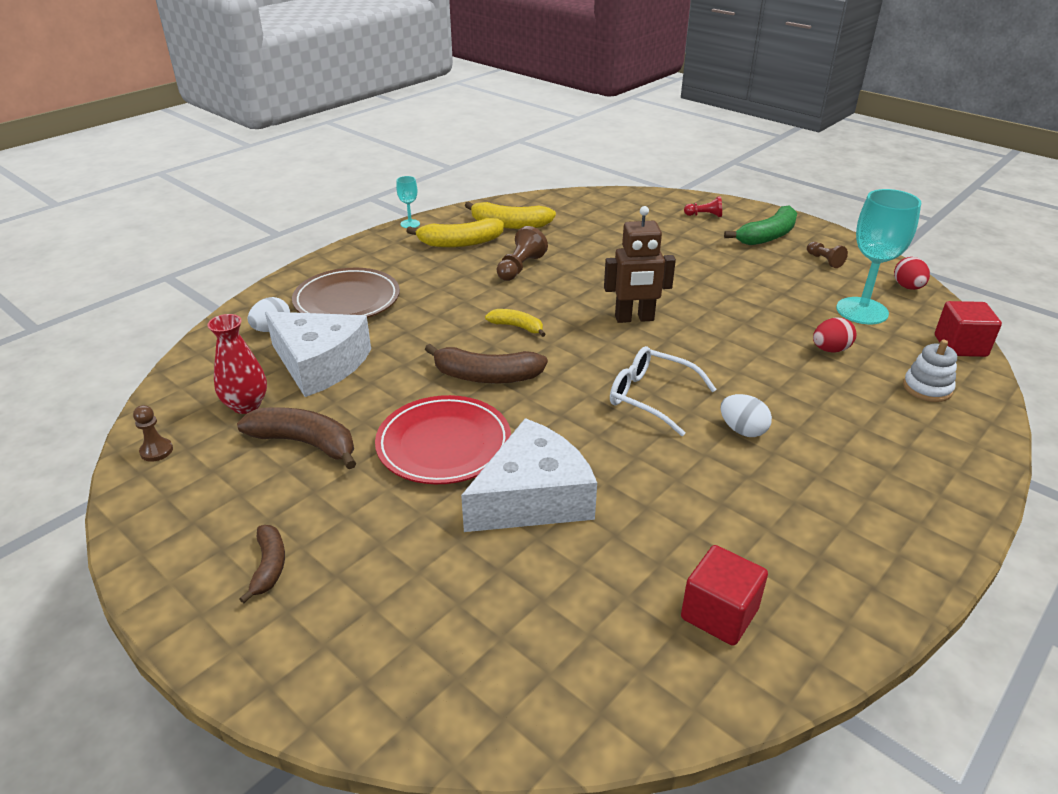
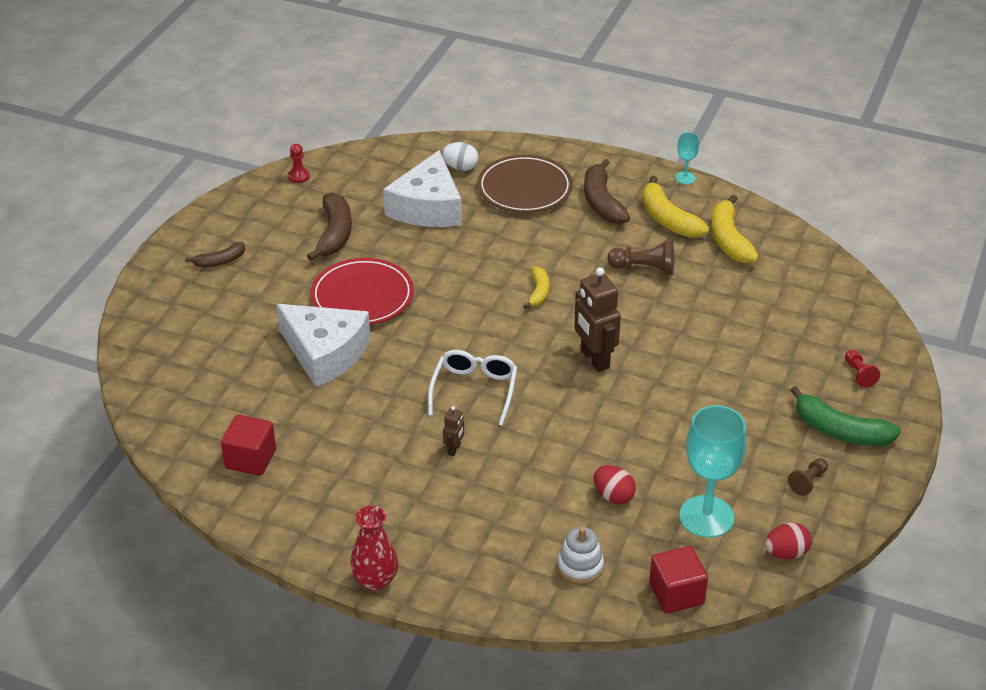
camera: 70 degrees right, 5 degrees up
brown pawn [133,405,173,462] -> red pawn [288,144,310,183]
red vase [207,314,267,414] -> red vase moved to [350,506,398,591]
brown banana [425,344,548,384] -> brown banana moved to [584,159,630,224]
white egg [721,394,772,437] -> brown robot [443,406,464,456]

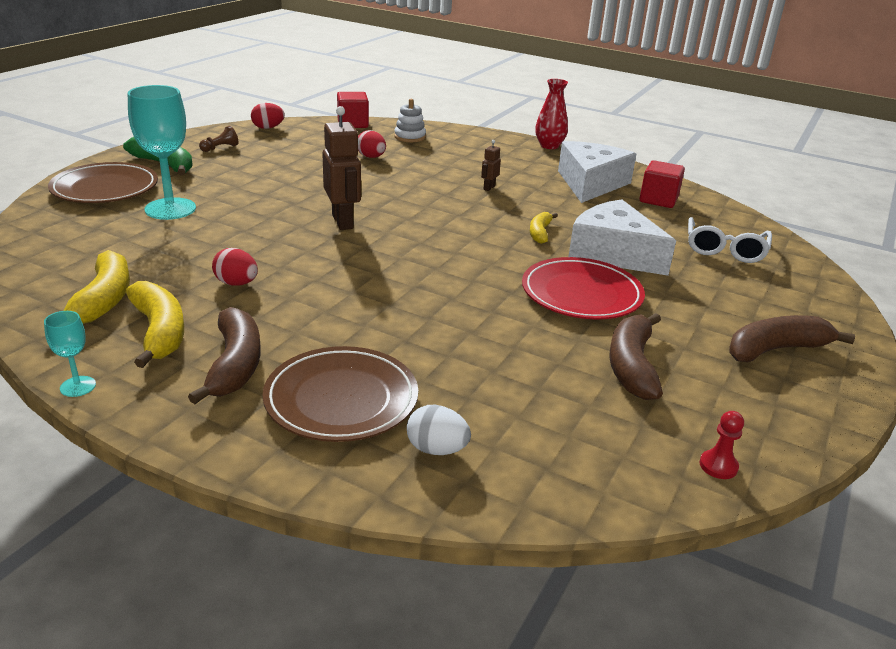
camera: 175 degrees left, 10 degrees down
brown banana [185,242,245,268] -> brown banana [729,315,855,362], size x1.70
white cheese [383,150,462,227] -> white cheese moved to [558,141,636,203]
white glasses [428,350,517,426] -> white glasses moved to [688,217,772,263]
yellow banana [523,266,549,309] -> yellow banana moved to [530,212,558,244]
brown pawn [607,239,674,275] -> red egg [212,248,258,286]
turquoise goblet [679,405,746,538] -> turquoise goblet moved to [128,85,196,220]
red pawn [845,350,880,388] -> brown plate [48,162,158,203]

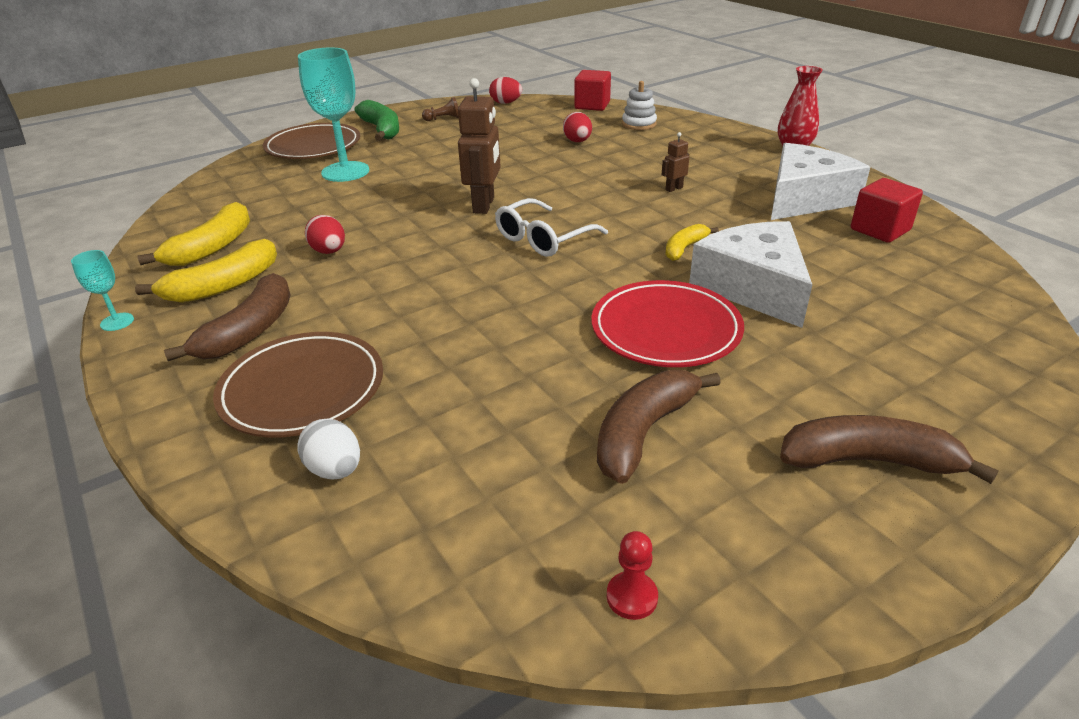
camera: 30 degrees right, 5 degrees up
yellow banana [126,281,184,368] -> yellow banana turned 45 degrees clockwise [135,239,277,303]
white glasses [688,217,772,263] -> white glasses moved to [495,198,608,257]

